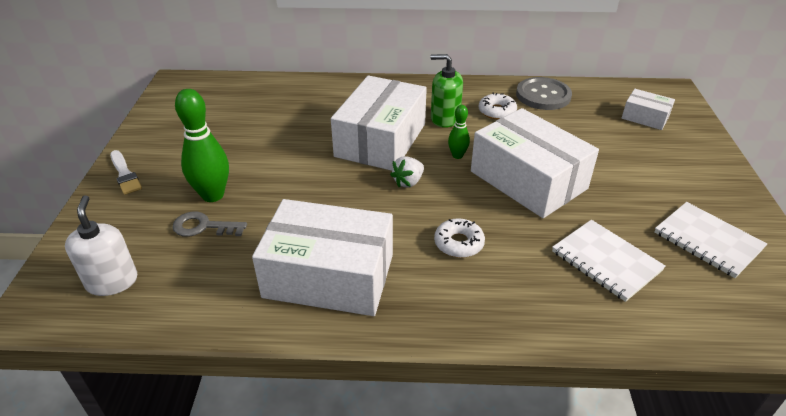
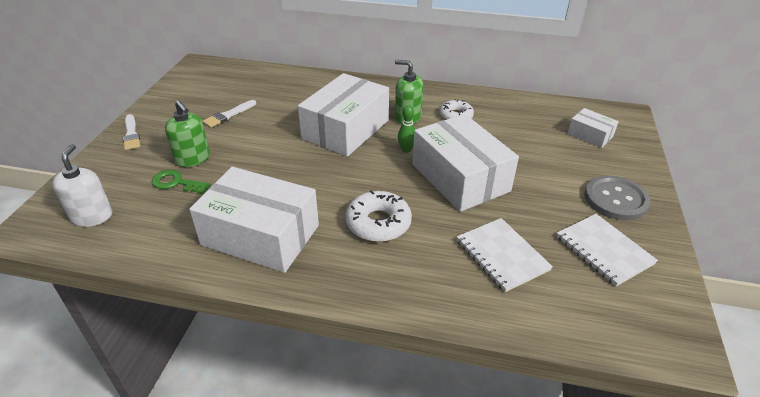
camera: 10 degrees right, 0 degrees up
grey key [172,211,247,237] -> green key [152,170,211,194]
green bowling pin [175,89,229,202] -> green soap dispenser [165,100,210,167]
white strawberry [390,156,424,188] -> none
white donut [434,218,485,258] -> white donut [345,190,412,242], size x1.50
grey button [516,77,572,110] -> grey button moved to [584,176,650,221]
none -> white brush [202,100,256,128]

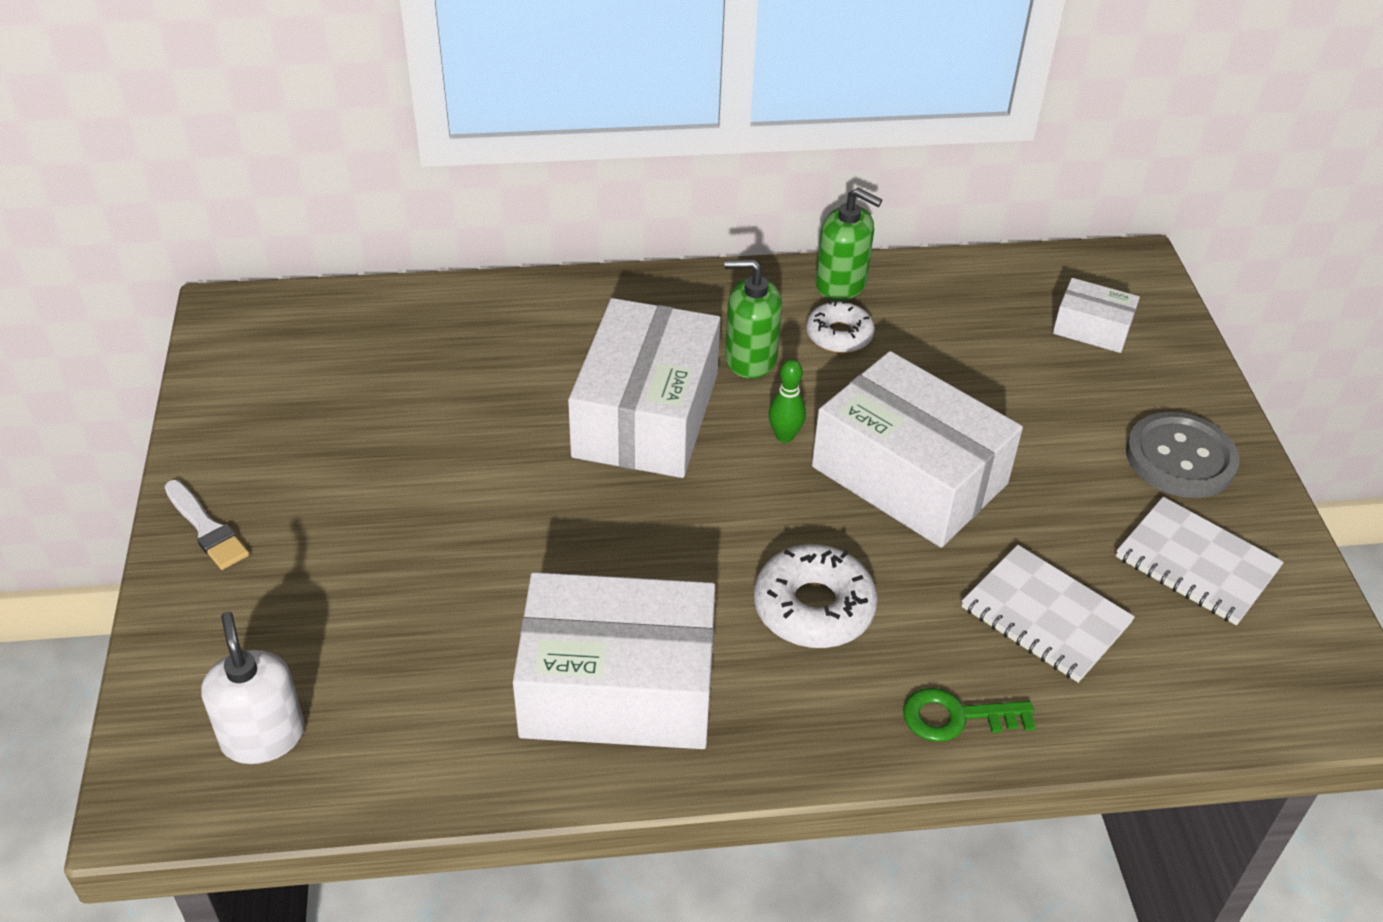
camera: 20 degrees left, 5 degrees up
green key [152,170,211,194] -> green key moved to [903,688,1036,742]
green soap dispenser [165,100,210,167] -> green soap dispenser moved to [815,188,882,301]
white brush [202,100,256,128] -> none

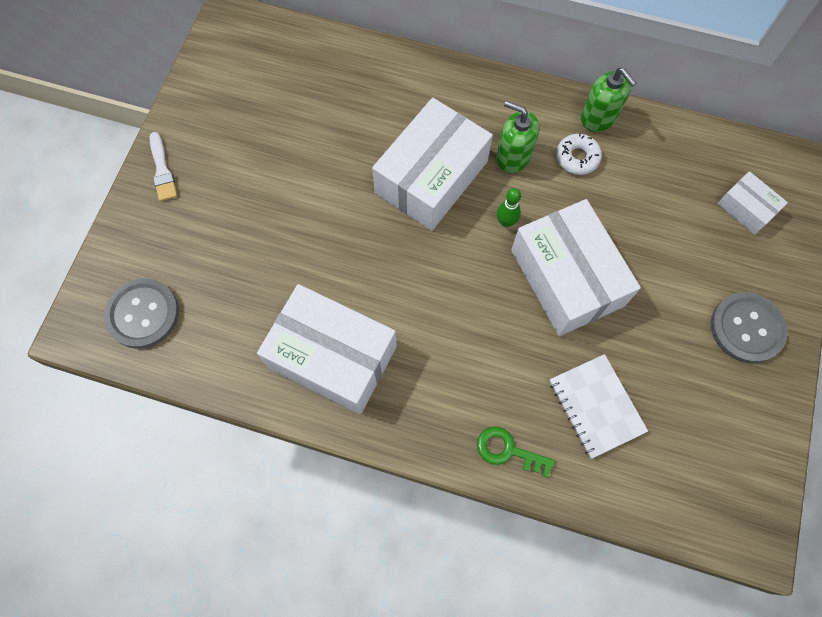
camera: 25 degrees right, 25 degrees up
white soap dispenser [201,612,305,764] -> grey button [104,278,179,349]
white donut [754,544,878,648] -> none
white notebook [1116,497,1284,625] -> none

